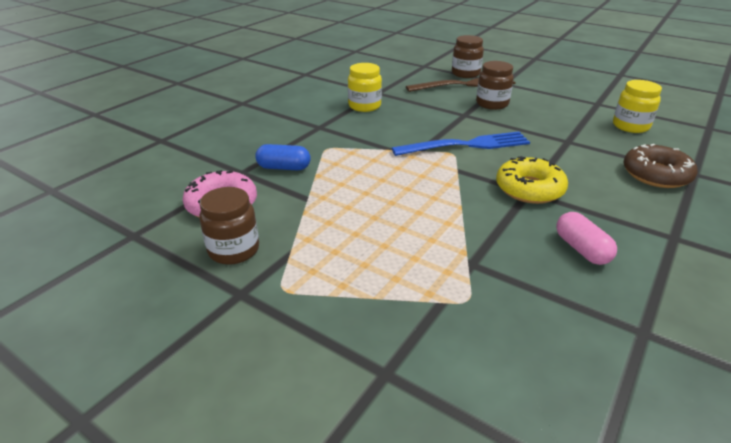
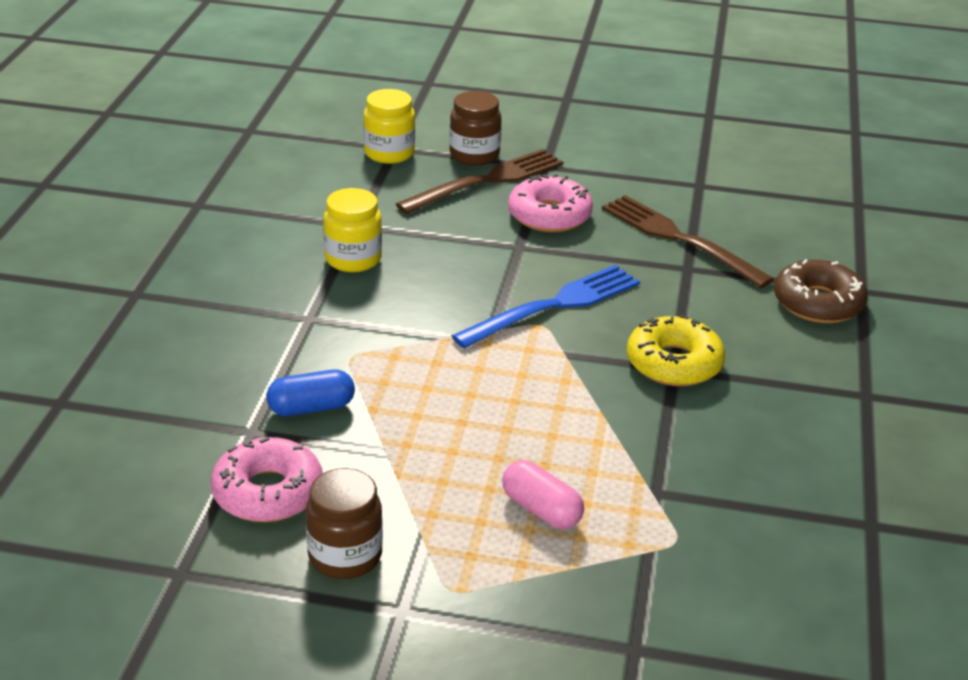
camera: 25 degrees left, 0 degrees up
brown jar [476,61,514,110] -> pink donut [508,174,593,232]
pink capsule [556,212,617,265] -> pink capsule moved to [502,460,584,529]
yellow jar [613,80,662,133] -> yellow jar moved to [363,89,415,164]
none -> brown fork [602,195,774,288]

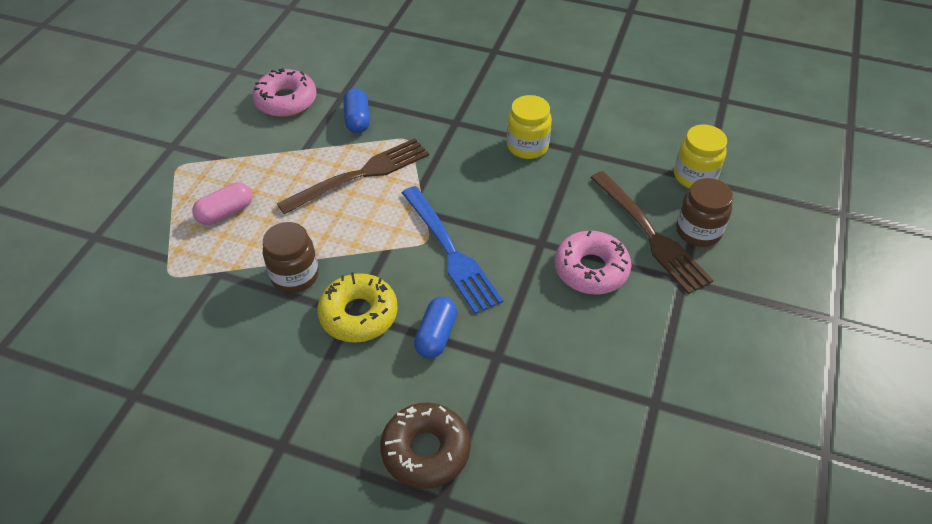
camera: 100 degrees right, 15 degrees up
brown jar [306,468,383,579] -> brown jar moved to [263,222,319,293]
brown fork [602,195,774,288] -> brown fork moved to [277,138,429,214]
none -> blue capsule [414,297,457,359]

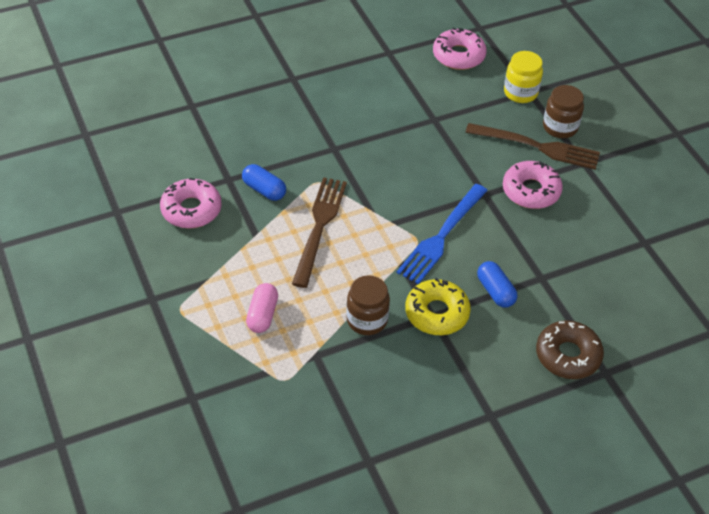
camera: 45 degrees left, 0 degrees up
blue fork [402,186,503,314] -> blue fork turned 105 degrees clockwise [397,184,488,284]
yellow jar [507,95,552,159] -> none
none -> pink donut [433,28,487,70]

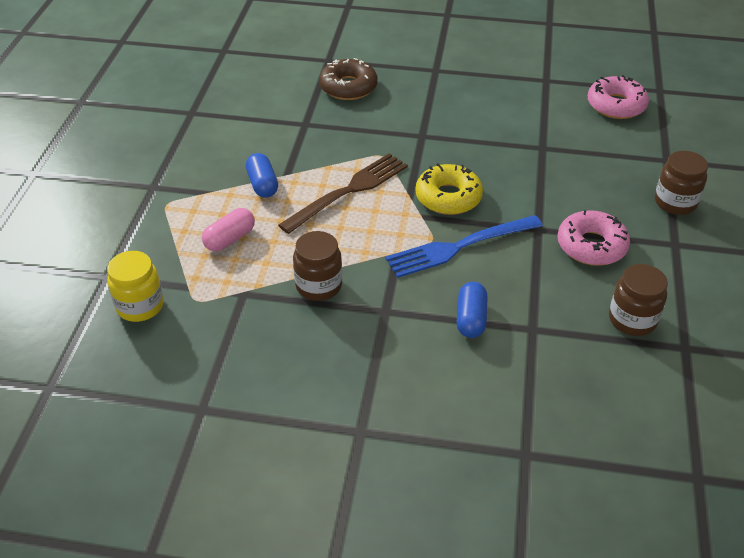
camera: 35 degrees right, 5 degrees down
pink donut [160,178,222,229] -> none
blue capsule [242,164,286,201] -> blue capsule moved to [246,153,278,198]
yellow donut [405,278,471,335] -> yellow donut moved to [416,163,483,215]
brown fork [465,123,600,170] -> none
yellow jar [504,51,543,103] -> yellow jar moved to [107,251,164,322]
brown donut [536,320,604,379] -> brown donut moved to [319,58,378,100]
none -> brown jar [609,264,668,336]

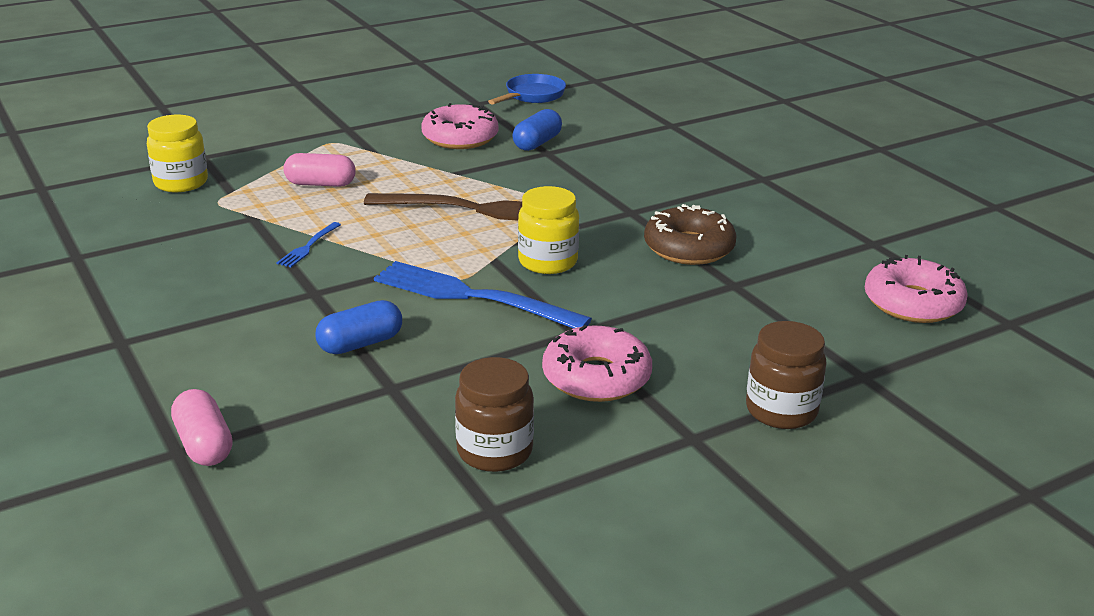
camera: 50 degrees right, 15 degrees down
blue capsule [246,153,278,198] -> blue capsule moved to [513,109,562,151]
brown jar [293,231,342,301] -> blue fork [276,222,341,267]
brown donut [319,58,378,100] -> brown donut moved to [644,204,737,265]
yellow donut [416,163,483,215] -> yellow jar [518,186,579,274]
none -> pink capsule [171,389,233,466]
none -> pink donut [421,103,499,149]
none -> blue pan [488,74,566,105]

